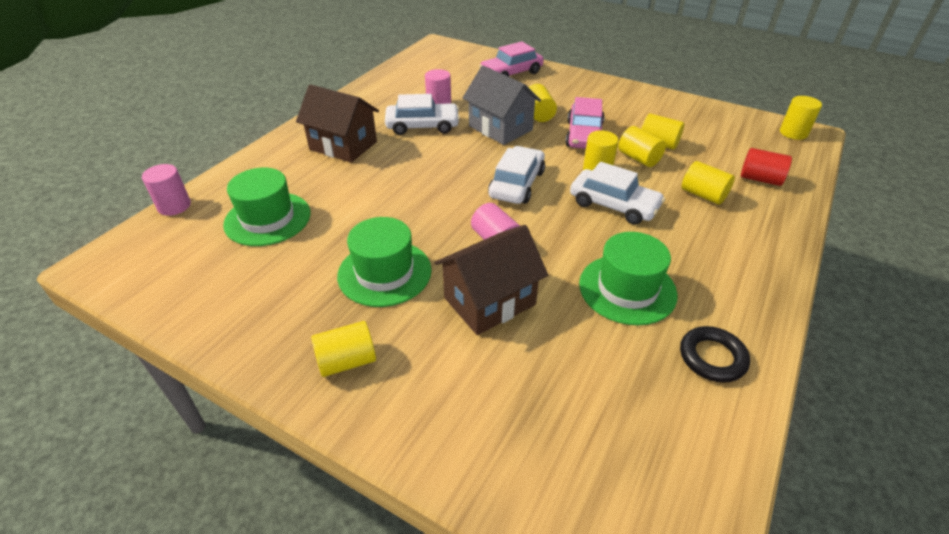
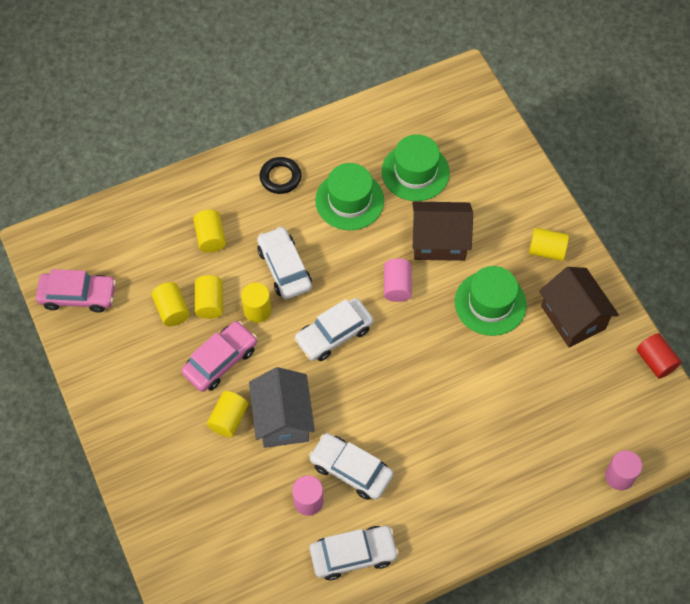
camera: 145 degrees left, 20 degrees up
green hat [223,168,310,246] -> green hat moved to [382,134,450,201]
brown house [296,84,379,163] -> brown house moved to [539,267,619,347]
pink car [479,41,544,77] -> pink car moved to [36,269,116,313]
black ring [680,326,750,383] -> black ring moved to [260,157,301,194]
red cylinder [741,148,792,186] -> red cylinder moved to [636,333,681,379]
yellow cylinder [780,96,822,140] -> none
none -> white car [310,526,399,580]

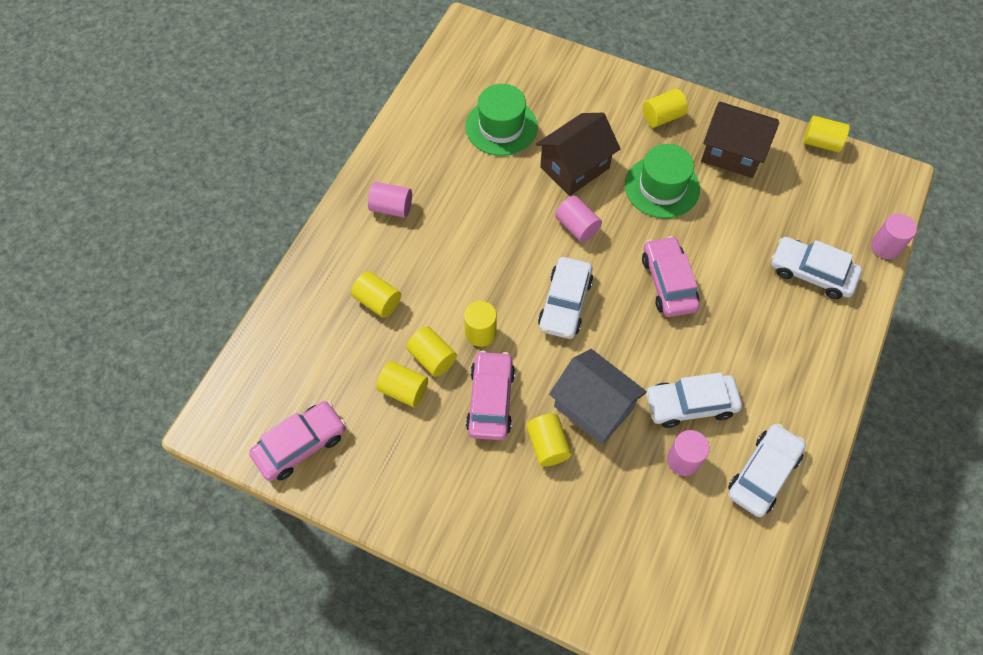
camera: 40 degrees left, 0 degrees up
white car [257,226,312,299] -> white car moved to [771,237,862,299]
black ring [260,157,301,194] -> pink cylinder [368,182,412,218]
green hat [315,163,384,230] -> none
red cylinder [636,333,681,379] -> yellow cylinder [803,116,850,153]
none -> pink car [642,236,700,317]

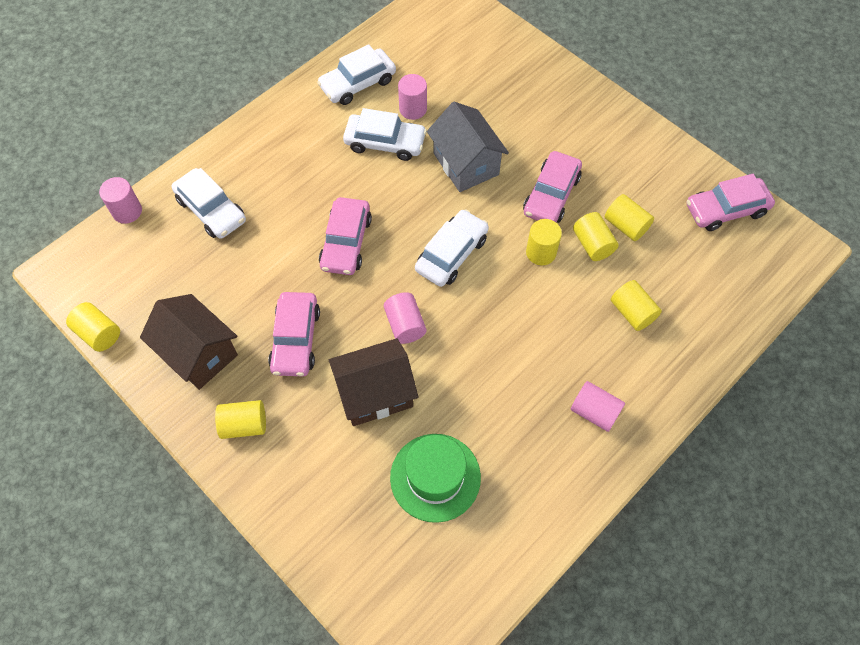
camera: 160 degrees left, 0 degrees up
yellow cylinder [527,413,572,467] -> none
green hat [625,144,700,218] -> pink car [268,292,320,376]

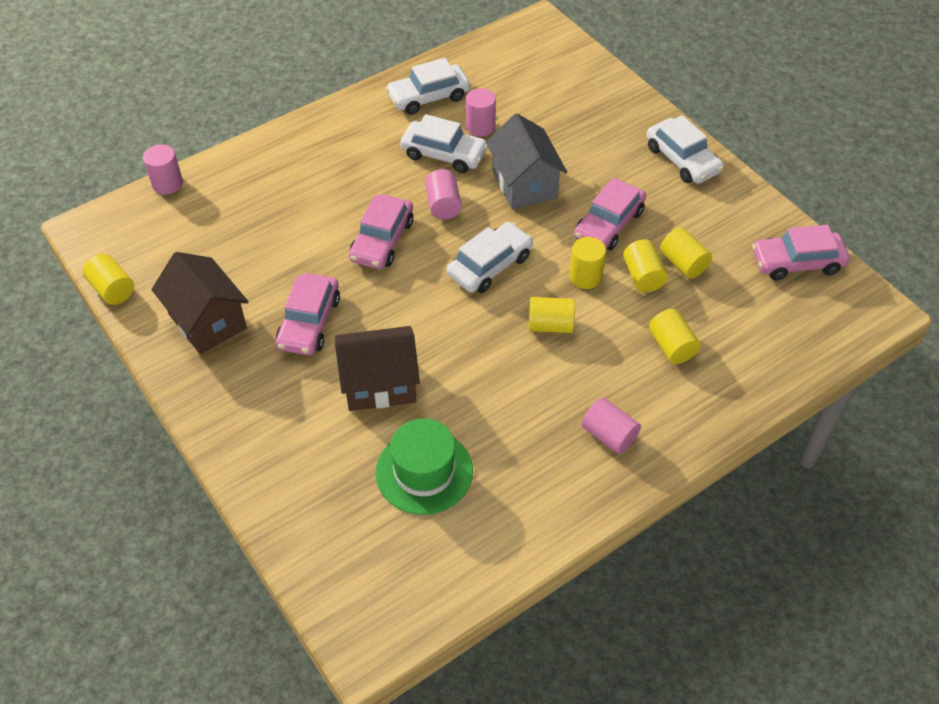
camera: 10 degrees right, 10 degrees down
white car [172,168,246,239] -> white car moved to [646,115,724,184]
yellow cylinder [215,400,266,439] -> yellow cylinder moved to [529,297,575,333]
pink cylinder [384,292,426,344] -> pink cylinder moved to [425,169,462,220]

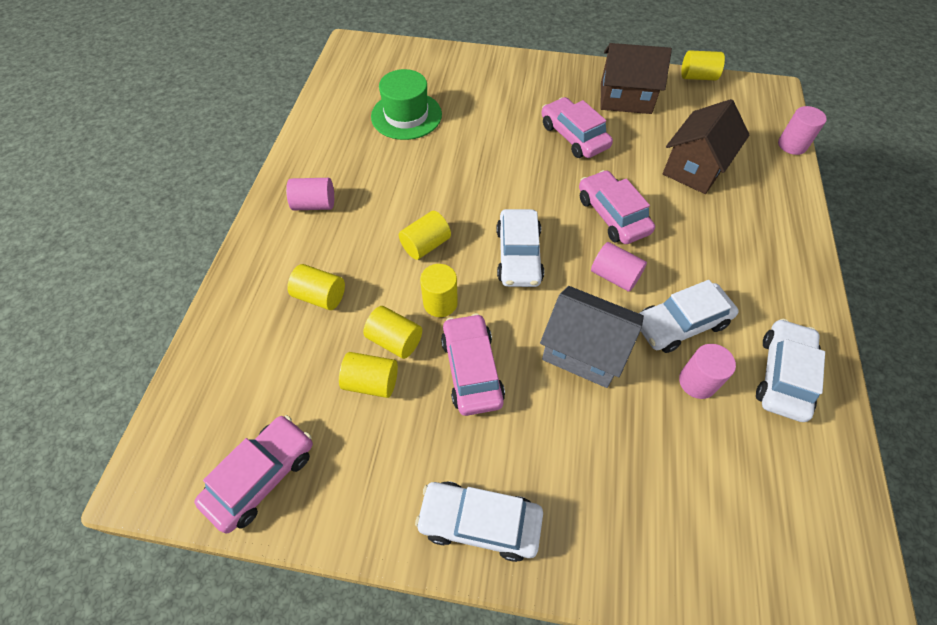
camera: 135 degrees right, 5 degrees up
brown house [335,326,420,411] -> brown house moved to [662,99,750,194]

